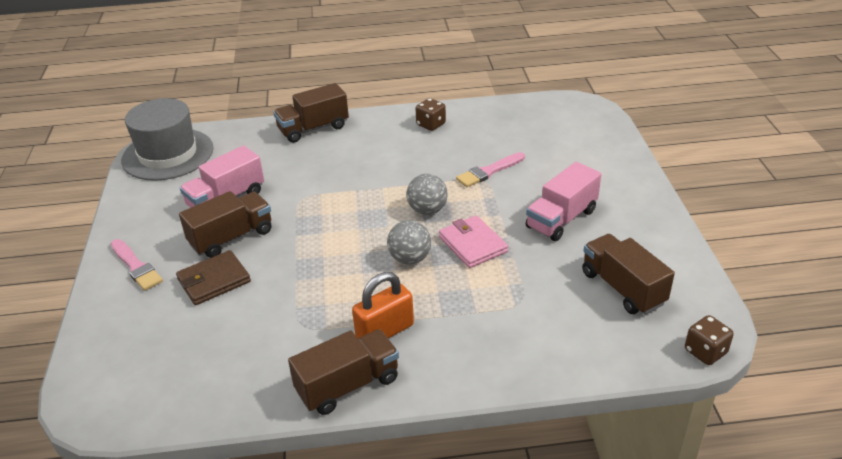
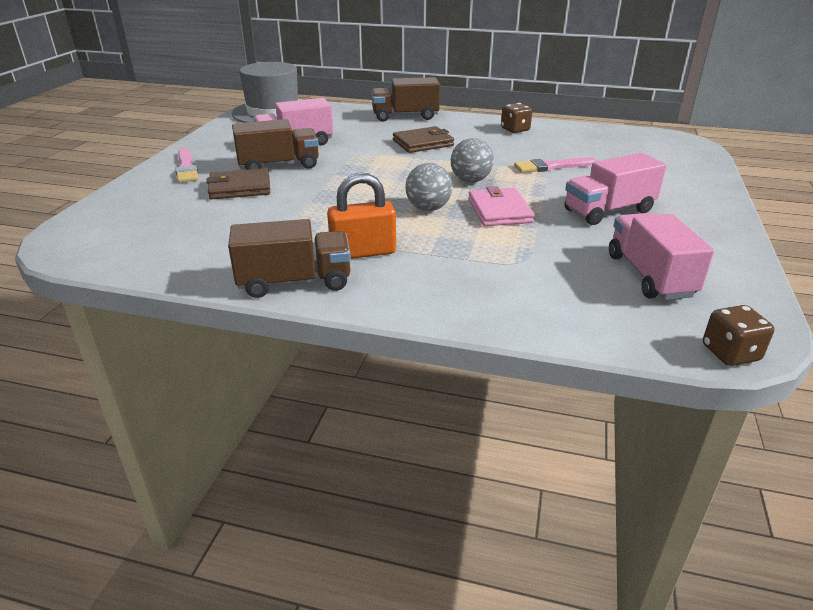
camera: 20 degrees right, 5 degrees down
brown truck [582,234,675,315] -> pink truck [609,213,714,300]
none -> brown wallet [393,126,454,153]

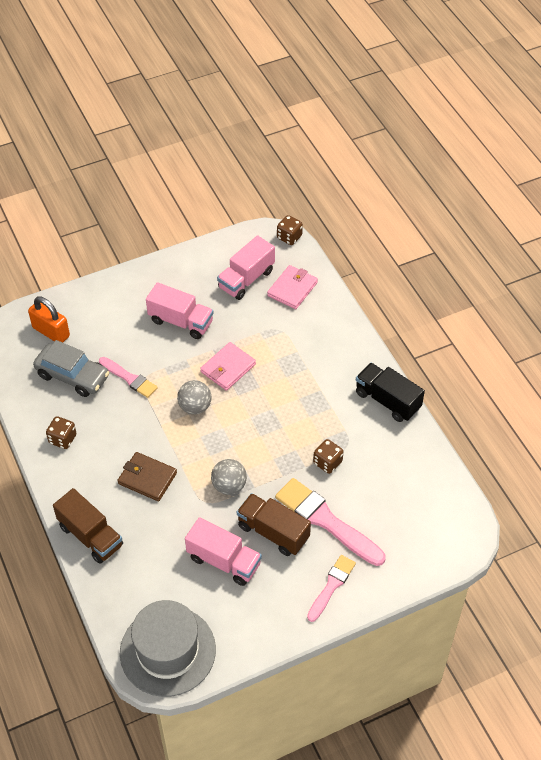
camera: 130 degrees left, 20 degrees up
brown wallet [206,168,270,199] -> pink brush [275,478,386,566]
brown truck [228,219,351,298] -> black truck [356,363,425,422]
orange padlock [327,173,396,259] -> orange padlock moved to [28,296,70,343]
grey ball [405,163,453,211] -> grey ball moved to [211,459,247,495]
none -> grey car [33,340,109,397]
none -> pink wallet [267,265,318,309]
none -> brown dice [313,439,343,474]

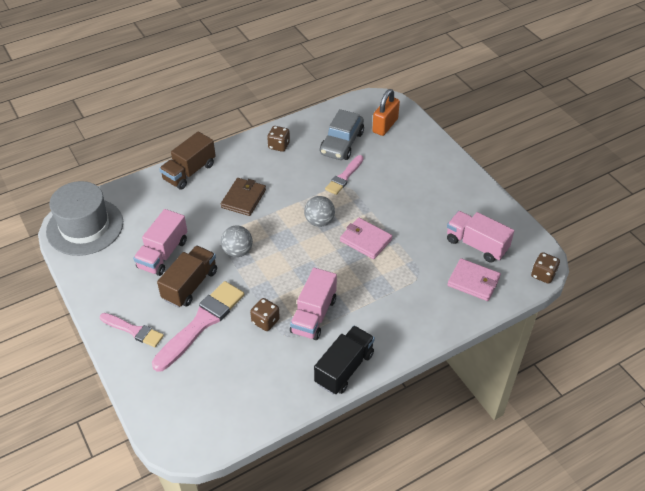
camera: 85 degrees right, 5 degrees down
pink truck [146,282,214,339] -> pink truck moved to [290,268,337,340]

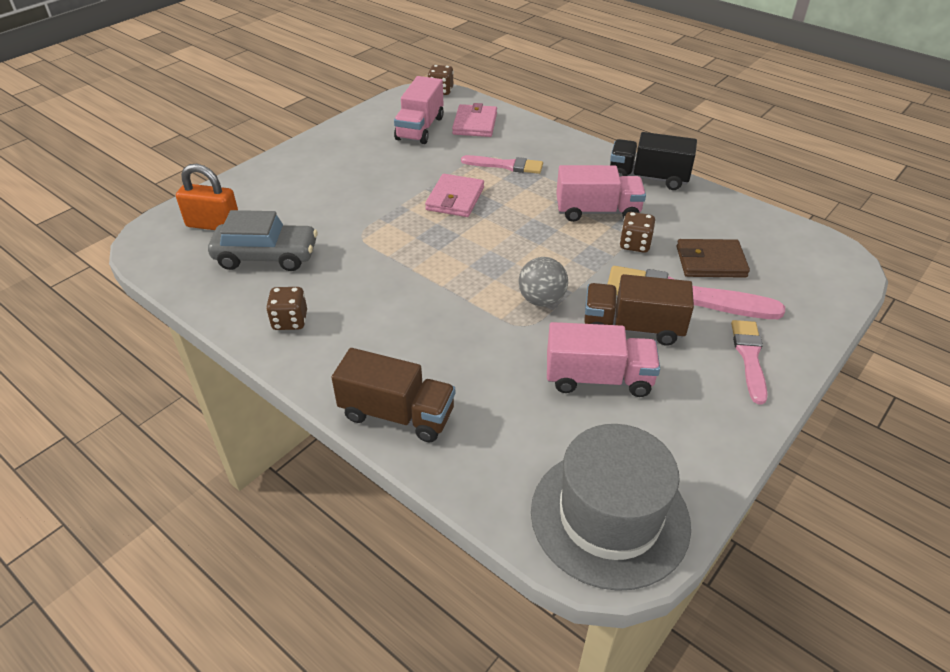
camera: 110 degrees left, 5 degrees down
brown wallet [221,178,266,216] -> brown wallet moved to [677,239,750,278]
grey ball [304,196,335,227] -> none
pink brush [325,155,364,195] -> pink brush moved to [461,155,543,174]

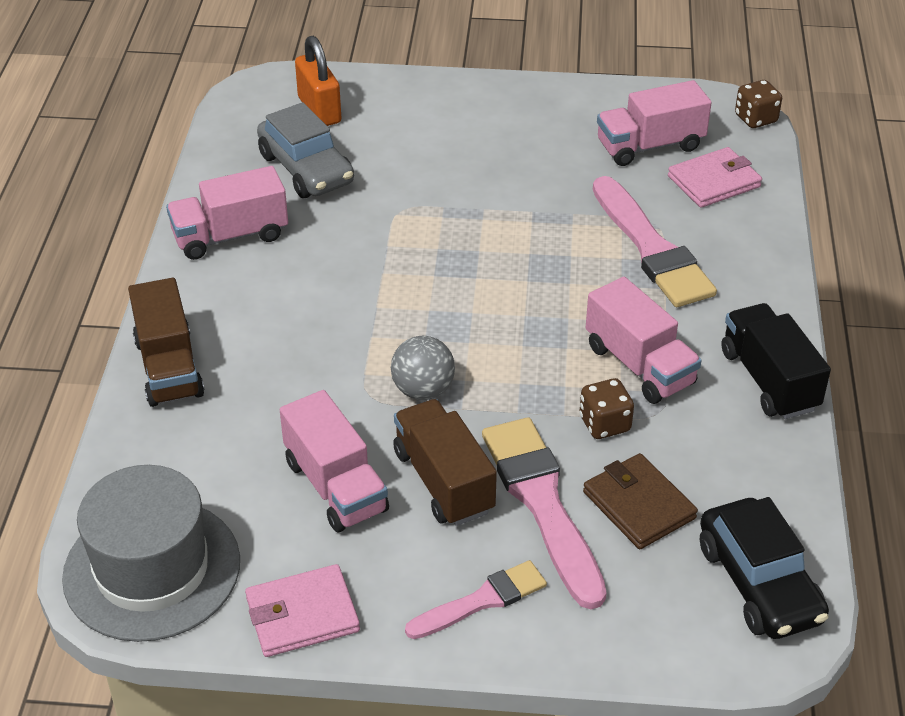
camera: 55 degrees right, 0 degrees up
brown dice [266,287,307,330] -> pink truck [166,166,288,260]
pink wallet [425,174,484,217] -> pink wallet moved to [245,564,360,657]
pink brush [461,155,543,174] -> pink brush [593,176,717,307], size x1.69
none -> black car [700,497,829,639]

